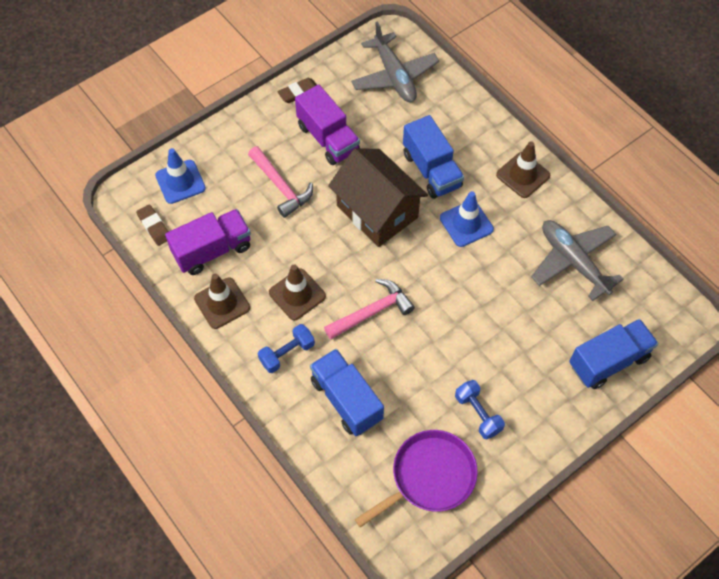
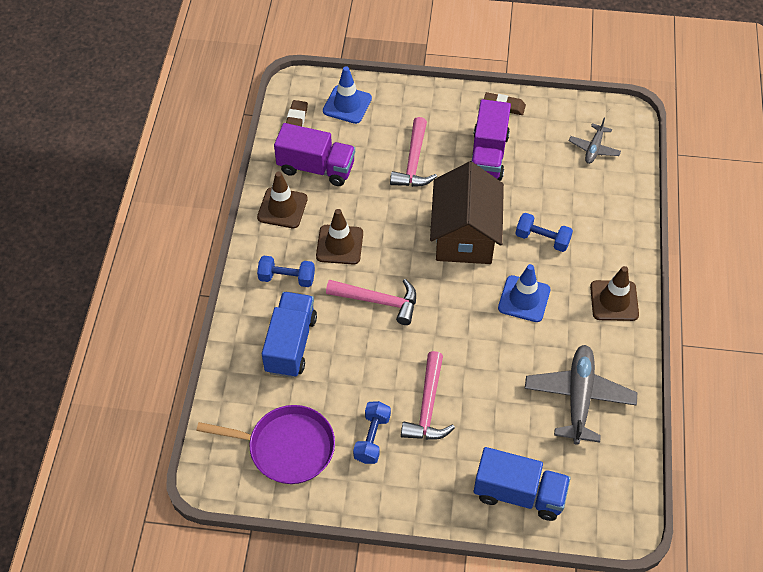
camera: 45 degrees right, 5 degrees down
grey plane [351,21,439,102] -> grey plane [569,118,621,164], size x0.54
blue truck [403,115,464,199] -> blue dumbbell [515,213,573,252]
none -> pink hammer [401,351,455,440]

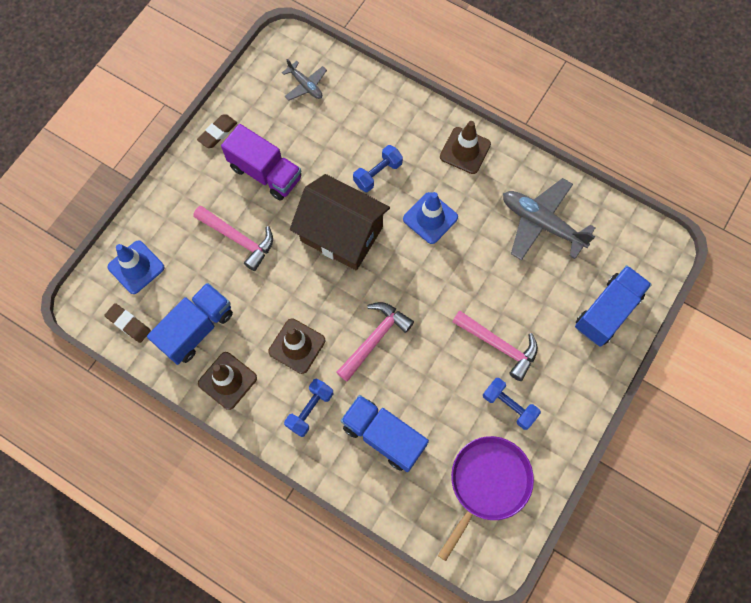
camera: 65 degrees left, 15 degrees up
purple truck [274,123,355,186] -> blue truck [147,283,233,365]

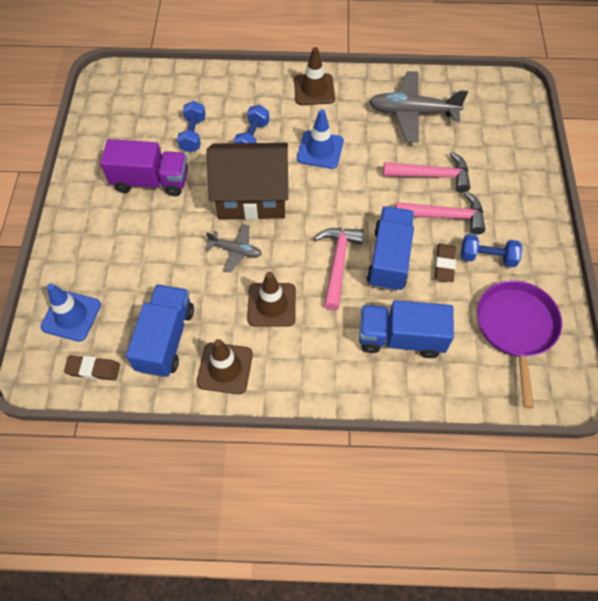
camera: 30 degrees left, 10 degrees down
pink hammer [193,206,273,271] -> pink hammer moved to [383,152,470,193]
brown eraser [197,114,237,148] -> brown eraser moved to [435,244,456,282]
grey plane [282,59,327,100] -> grey plane moved to [206,224,262,273]
blue dumbbell [284,378,333,437] -> blue dumbbell moved to [177,101,206,152]
blue truck [575,265,652,347] -> blue truck moved to [367,206,414,291]

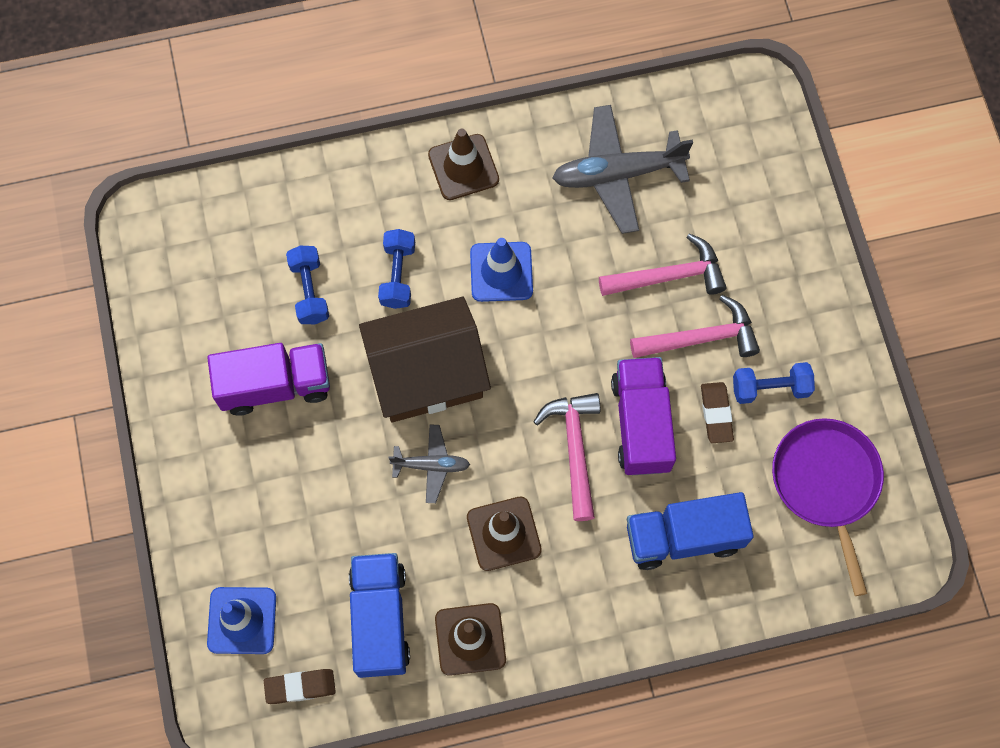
camera: 15 degrees left, 10 degrees up
blue truck [367,206,414,291] -> purple truck [611,357,676,475]

